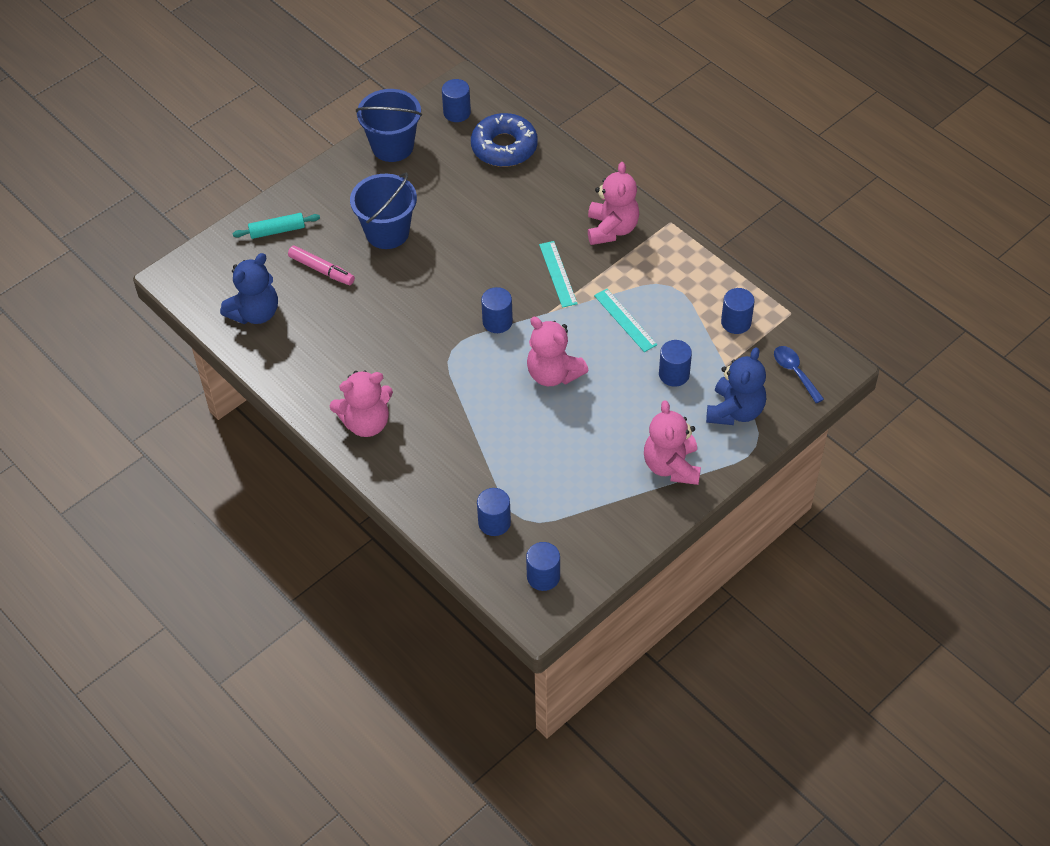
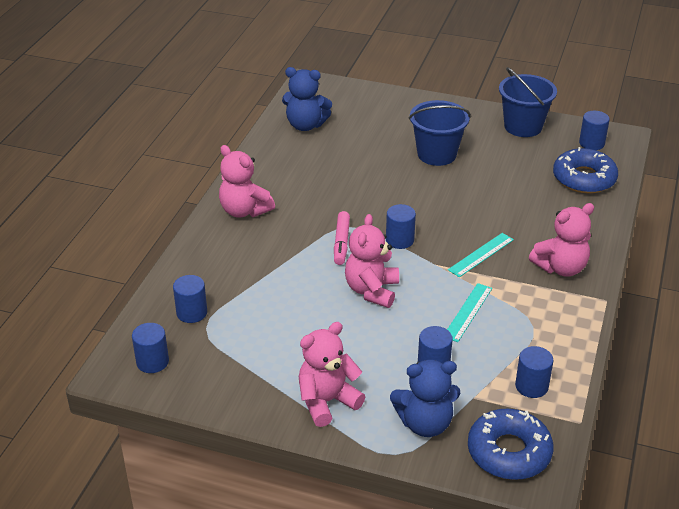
camera: 60 degrees right, 15 degrees down
turquoise rolling pin [233,213,320,239] -> none
pink marker [288,245,355,285] -> pink marker moved to [334,211,350,265]
blue spoon [774,346,824,403] -> blue donut [468,409,554,480]

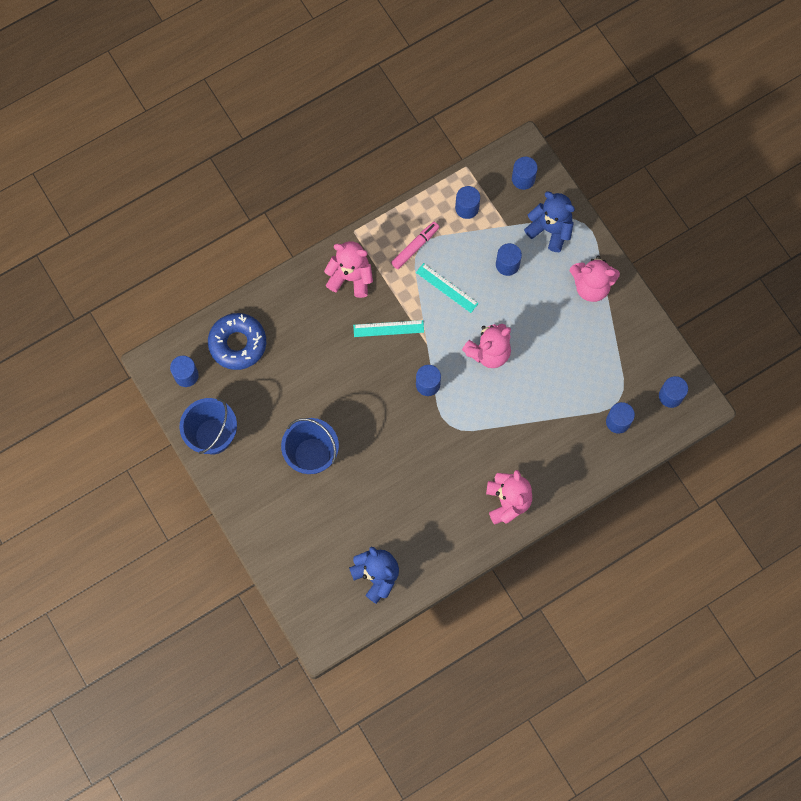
camera: 140 degrees left, 35 degrees up
pink marker [334,211,350,265] -> pink marker moved to [391,222,439,269]
turquoise ruler [447,283,492,342] -> turquoise ruler turned 60 degrees clockwise [416,263,479,313]
blue donut [468,409,554,480] -> blue cylinder [512,157,538,190]

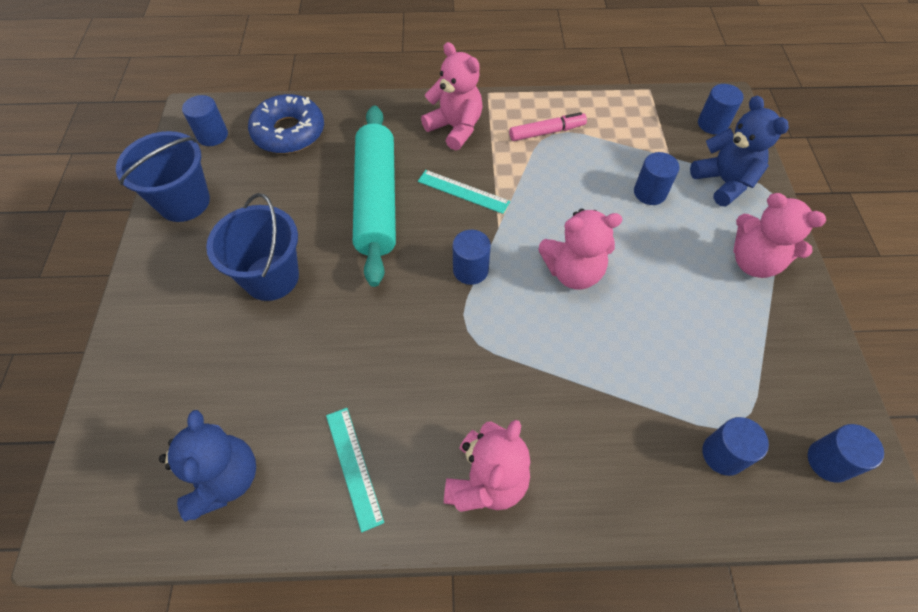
camera: 30 degrees right, 15 degrees down
turquoise ruler [416,263,479,313] -> turquoise ruler moved to [326,408,384,532]
blue cylinder [455,186,480,219] -> none
none -> turquoise rolling pin [353,106,396,287]

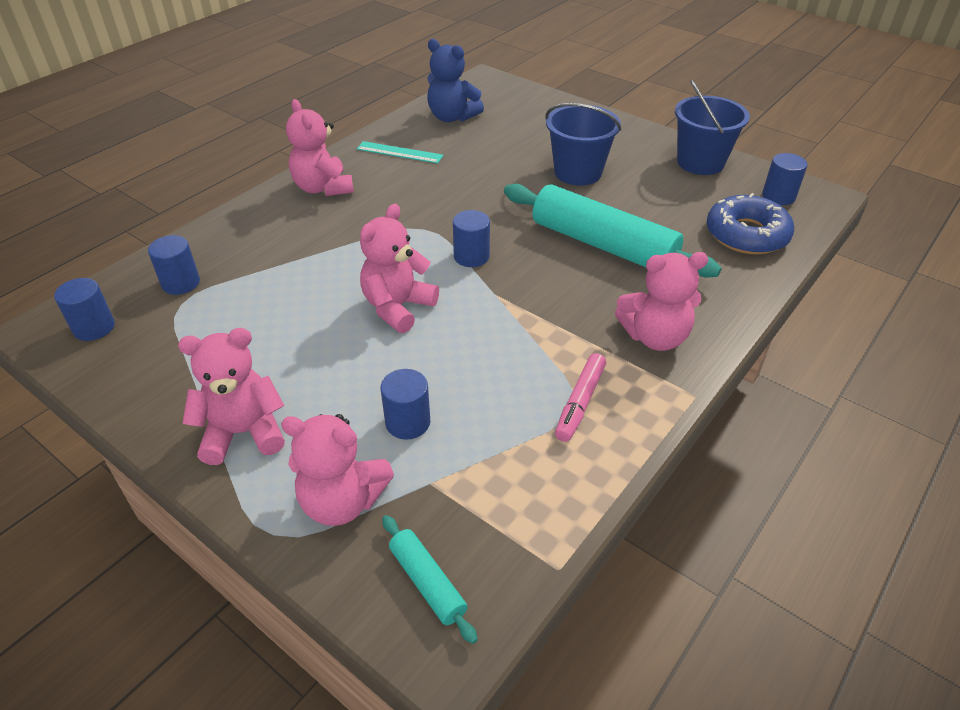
camera: 130 degrees right, 15 degrees down
turquoise ruler [418,170,510,214] -> none
blue teddy bear [690,96,789,206] -> pink teddy bear [281,414,394,526]
blue cylinder [698,84,743,135] -> turquoise rolling pin [382,515,478,644]

